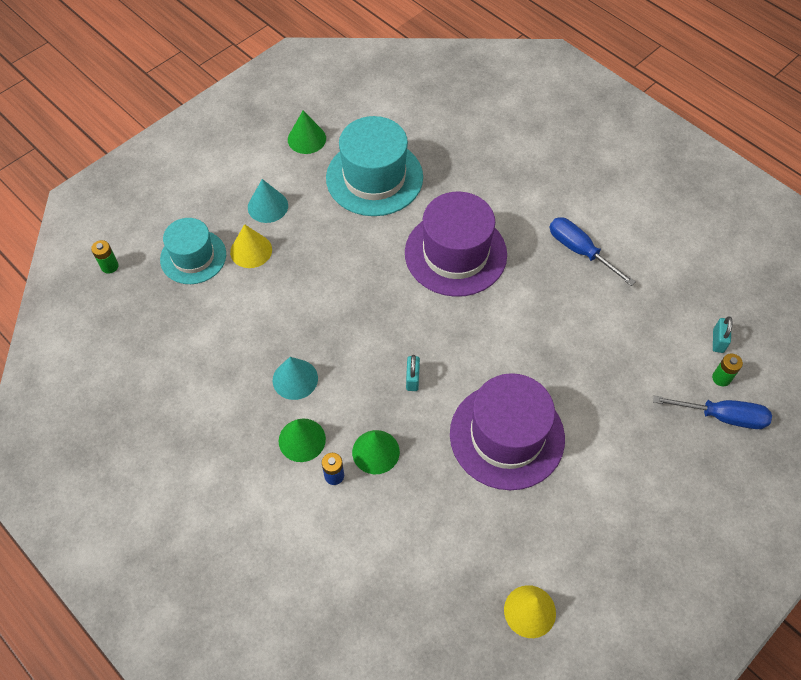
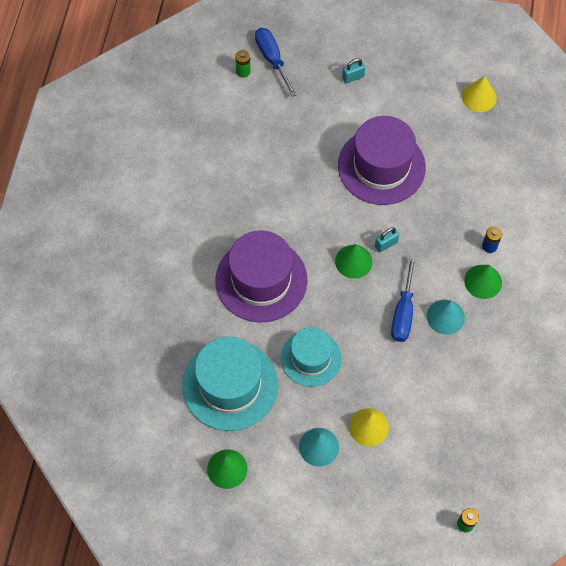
camera: 125 degrees left, 5 degrees up
turquoise hat [160,218,226,284] -> turquoise hat moved to [281,327,342,387]
green cone [352,430,400,474] -> green cone moved to [335,244,373,279]
blue screwdriver [550,217,636,286] -> blue screwdriver moved to [391,255,416,342]
turquoise padlock [713,317,732,353] -> turquoise padlock moved to [342,58,365,83]

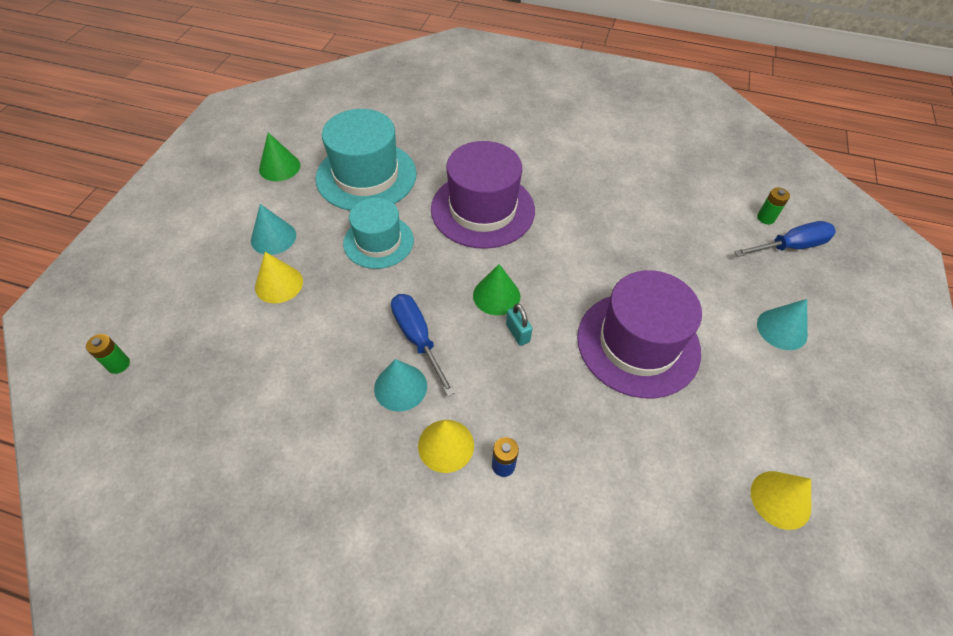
camera: 95 degrees right, 10 degrees down
turquoise padlock [342,58,365,83] -> turquoise cone [757,299,808,350]
blue screwdriver [391,255,416,342] -> blue screwdriver turned 45 degrees clockwise [391,294,455,396]
green cone [464,265,502,299] -> yellow cone [418,420,474,473]

